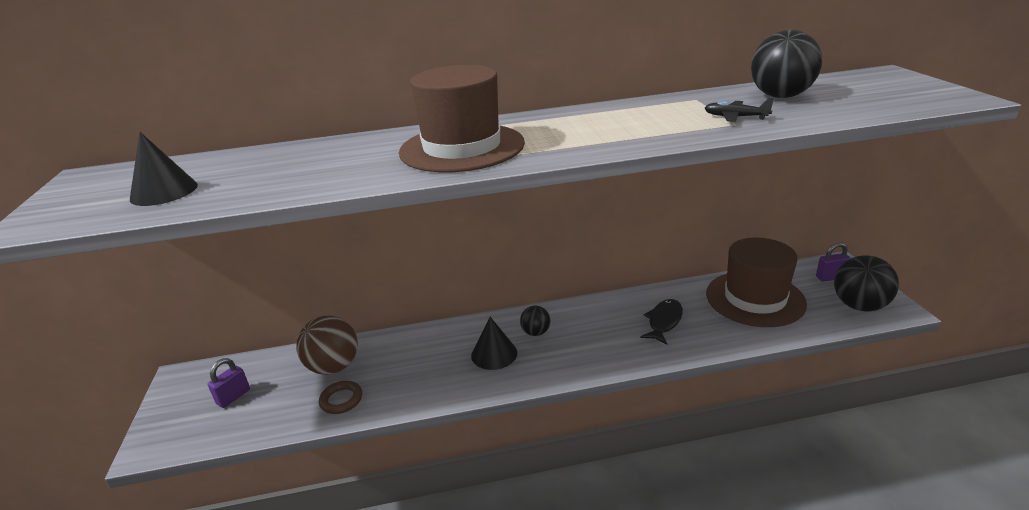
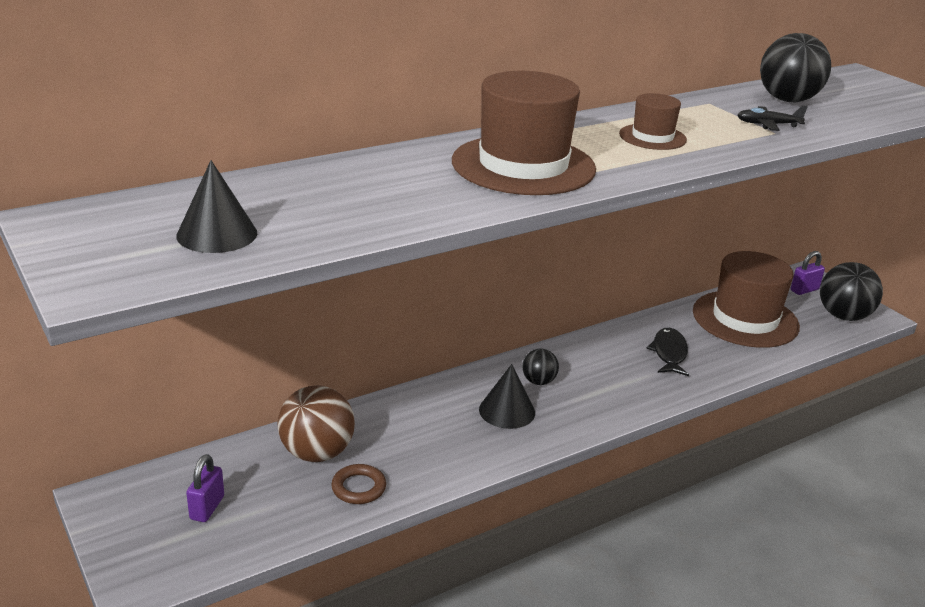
camera: 25 degrees left, 0 degrees up
none -> brown hat [619,93,687,150]

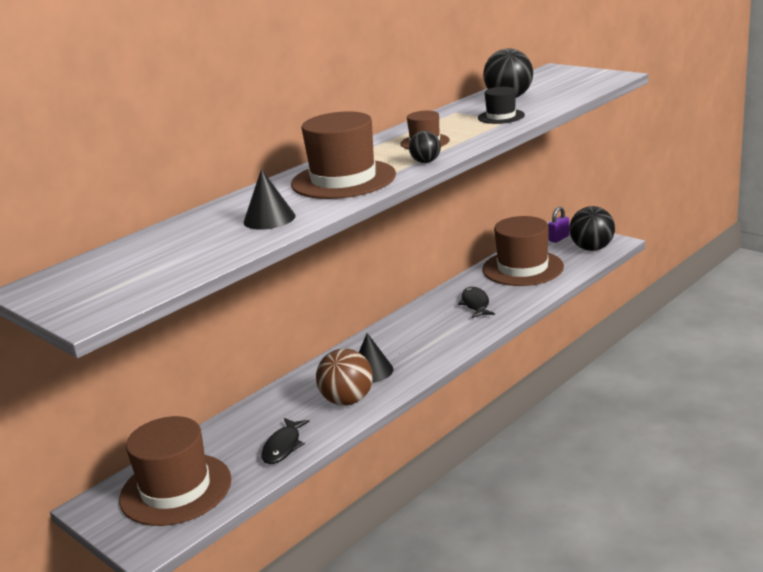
camera: 10 degrees left, 5 degrees down
black cone [176,160,257,253] -> black cone moved to [244,169,295,230]
purple padlock [186,454,224,522] -> brown hat [119,416,232,526]
brown ball [277,385,355,462] -> brown ball moved to [316,349,373,406]
brown ring [331,464,386,504] -> black fish [261,418,310,464]
black ball [522,349,559,385] -> black ball moved to [409,131,441,163]
black plane [737,105,808,131] -> black hat [478,87,525,124]

